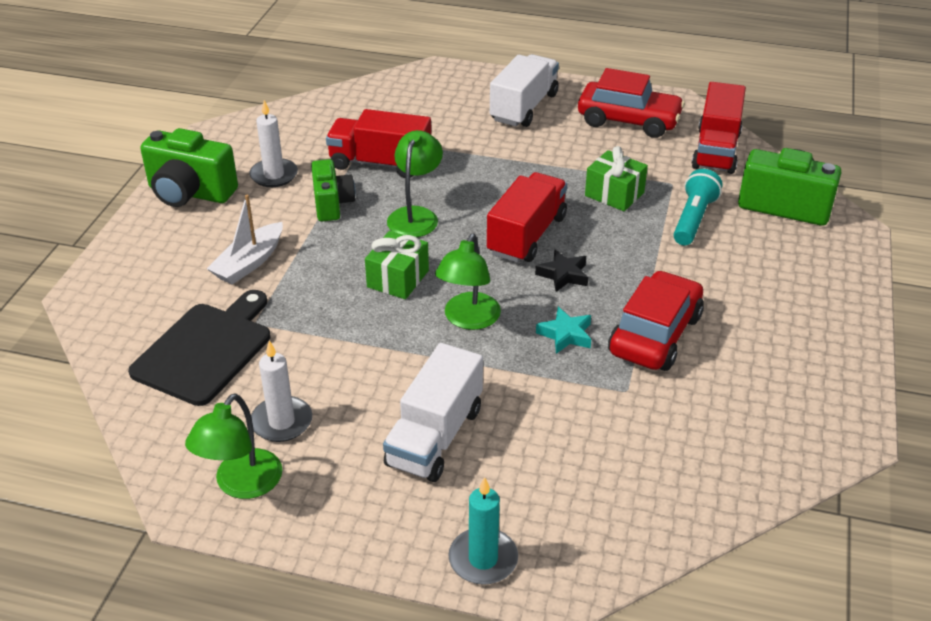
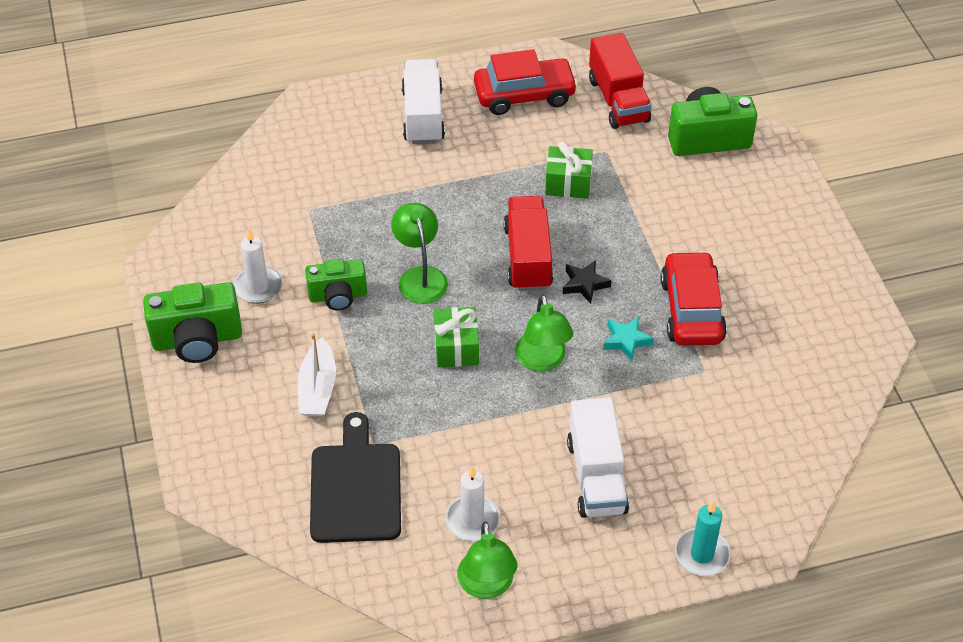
camera: 30 degrees left, 10 degrees up
green camera [311,159,356,221] -> green camera turned 120 degrees clockwise [305,259,367,311]
red truck [326,109,431,178] -> none
turquoise flashlight [673,169,723,245] -> none

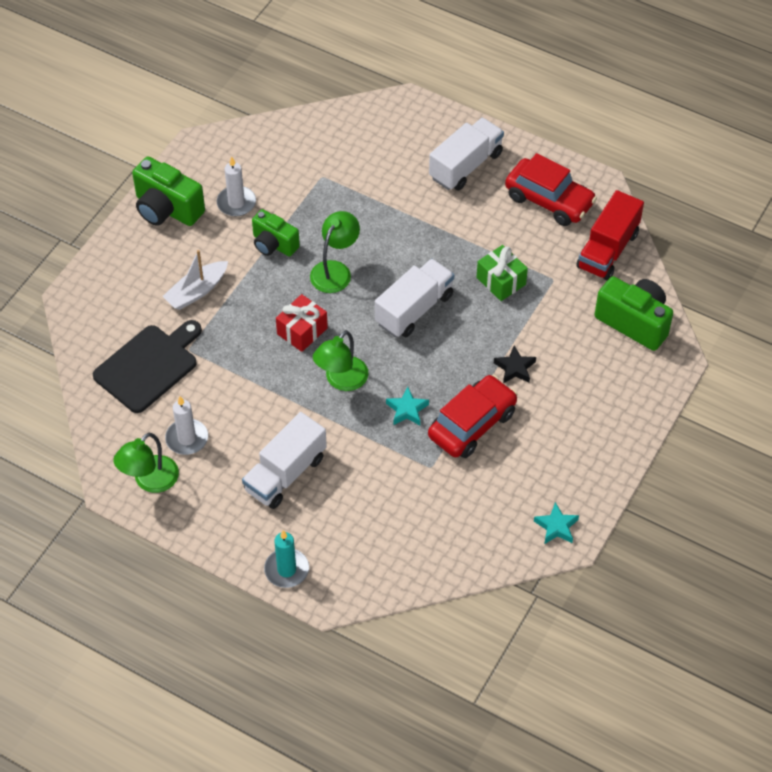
camera: 45 degrees right, 5 degrees up
green gift [434,307,479,367] -> red gift [276,294,328,352]
red truck [503,196,553,291] -> white truck [375,259,454,337]
black star [563,260,612,304] -> black star moved to [494,346,536,383]
none -> turquoise star [534,502,579,544]

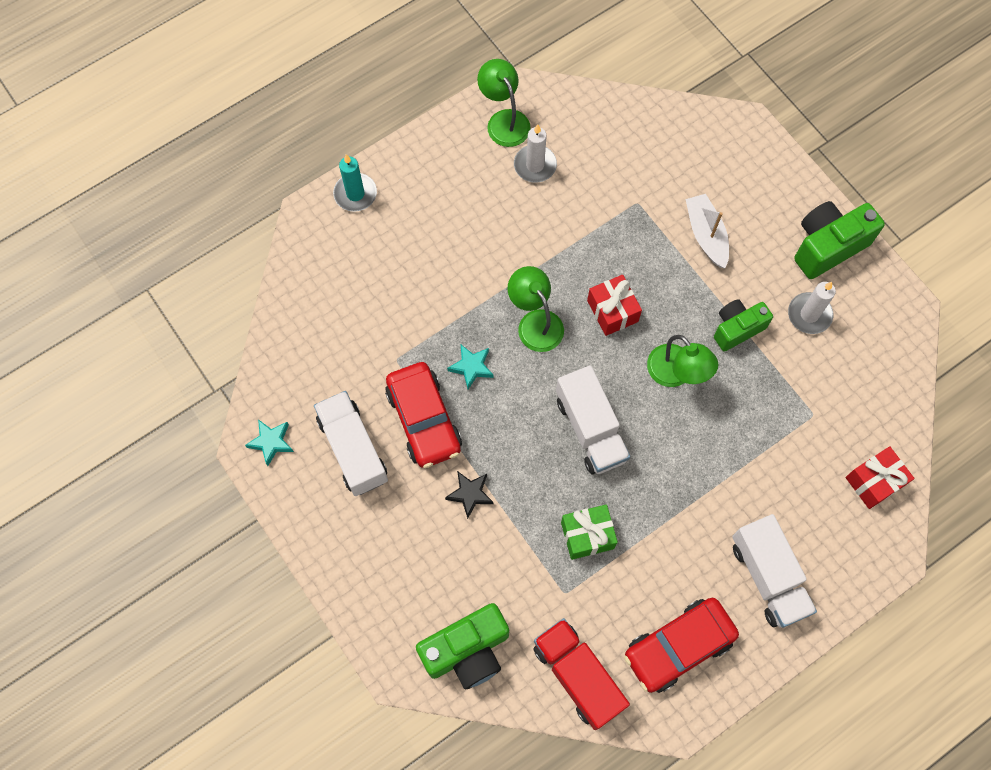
camera: 115 degrees right, 15 degrees up
black cutting board [93,320,202,413] -> none
white truck [242,412,327,509] -> white truck moved to [314,391,388,496]
none -> red gift [845,446,914,509]

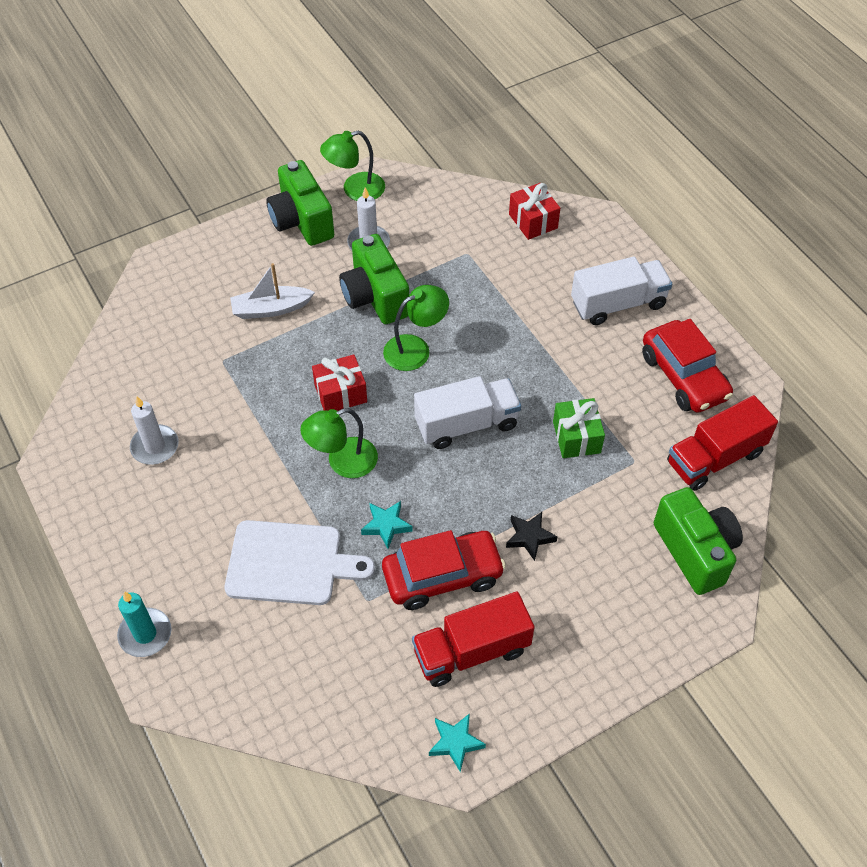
camera: 85 degrees left, 15 degrees down
white truck [314,391,388,496] -> red truck [412,592,535,687]
green lamp [477,59,531,147] -> green lamp moved to [320,131,385,201]
green camera [714,299,773,351] -> green camera [339,234,409,324], size x1.51
none -> white cutting board [225,520,375,605]

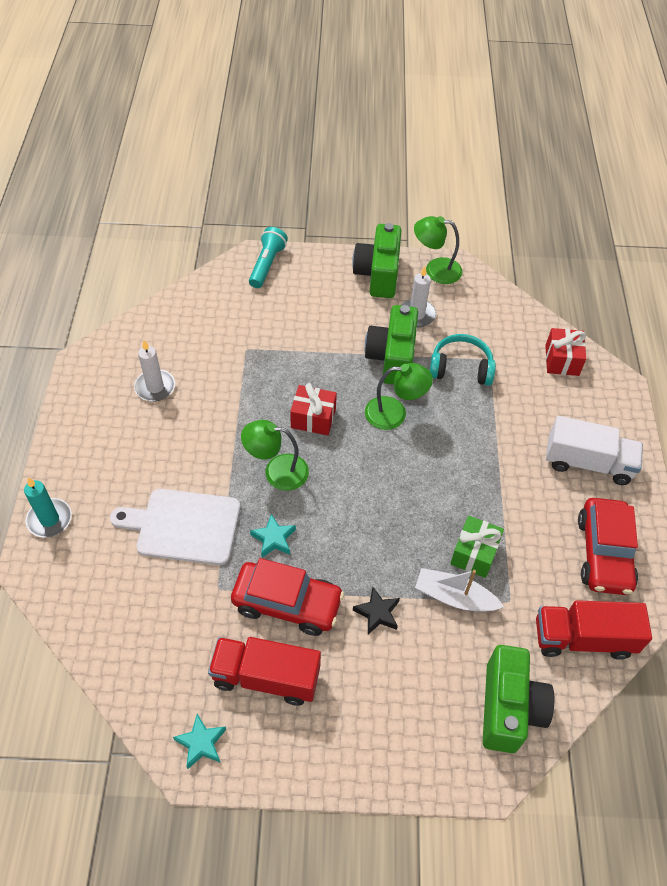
camera: 30 degrees right, 0 degrees up
white cutting board [225,520,375,605] -> white cutting board turned 150 degrees clockwise [110,489,240,565]
white boat [230,263,315,319] -> white boat moved to [415,568,504,612]
white truck [414,376,521,449] -> none
none -> turquoise flashlight [249,227,288,288]
none -> turquoise headphones [430,334,496,386]

